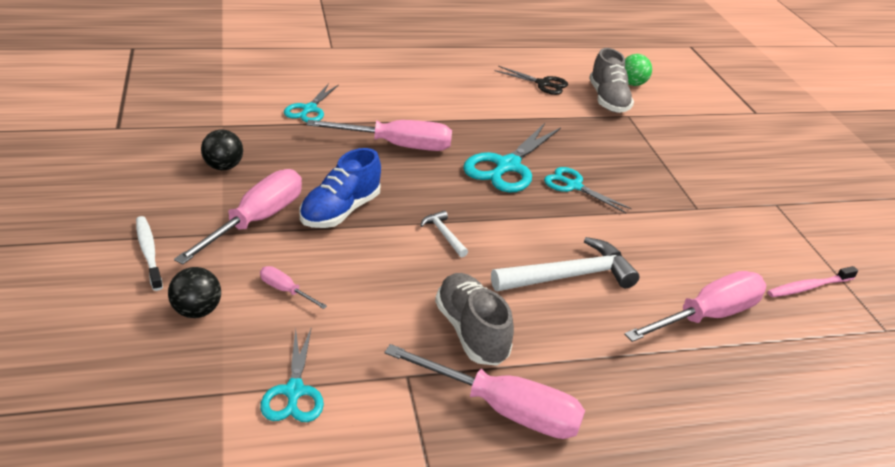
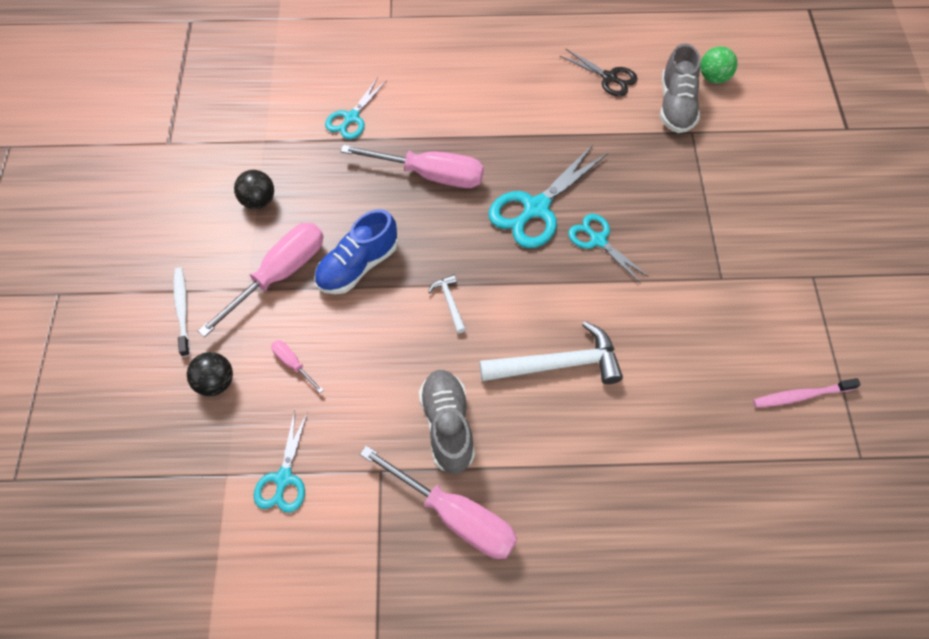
camera: 15 degrees right, 25 degrees up
pink screwdriver [624,271,766,342] -> none

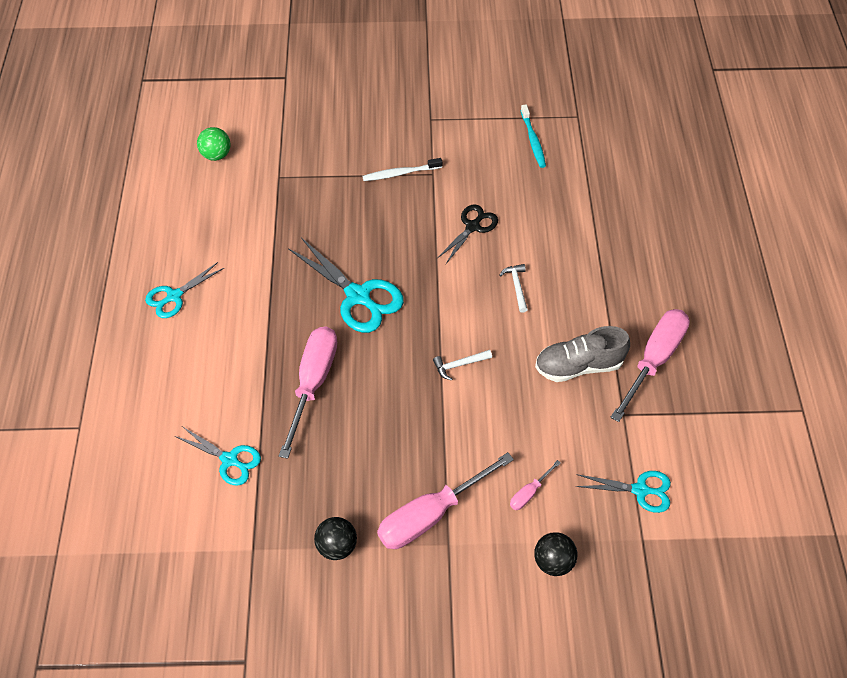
camera: 90 degrees left, 5 degrees down
white toothbrush [173,267,190,357] -> white toothbrush moved to [362,158,442,181]
pink screwdriver [198,223,323,337] -> pink screwdriver turned 75 degrees counterclockwise [377,452,514,549]
blue shoe [314,209,398,294] -> none
white hammer [479,321,623,384] -> white hammer [500,264,528,313], size x0.48
black scissors [560,49,637,97] -> black scissors moved to [438,204,498,264]
turquoise scissors [568,214,649,284] -> turquoise scissors moved to [145,262,224,318]
grey shoe [660,43,701,133] -> none
pink toothbrush [753,378,861,408] -> turquoise toothbrush [521,104,546,168]

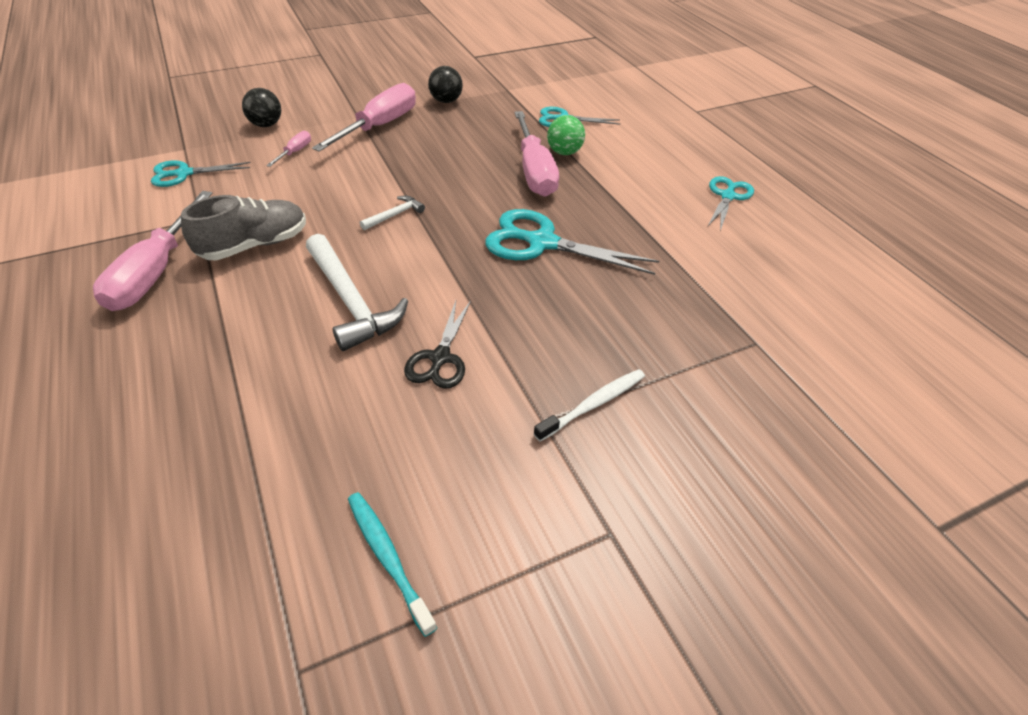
camera: 155 degrees right, 10 degrees down
green ball [197,127,231,161] -> green ball moved to [547,115,585,155]
white hammer [500,264,528,313] -> white hammer [306,234,408,351], size x2.09

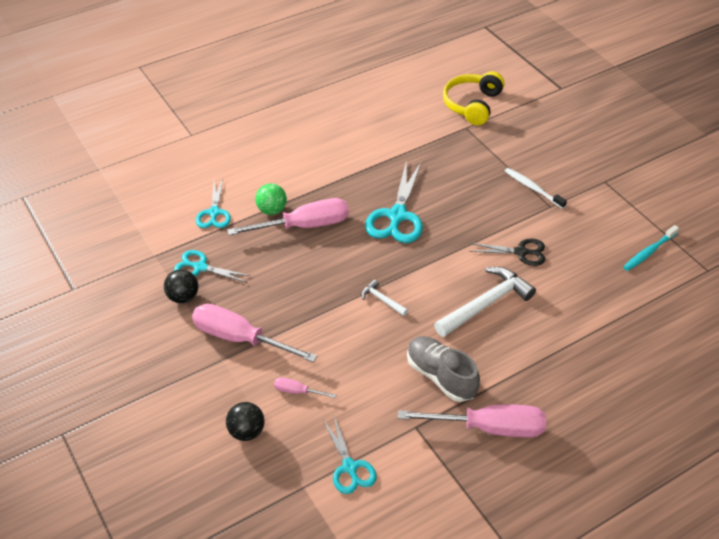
camera: 95 degrees left, 0 degrees up
turquoise scissors [708,176,754,231] -> turquoise scissors moved to [174,250,251,283]
none -> yellow headphones [443,71,505,125]

